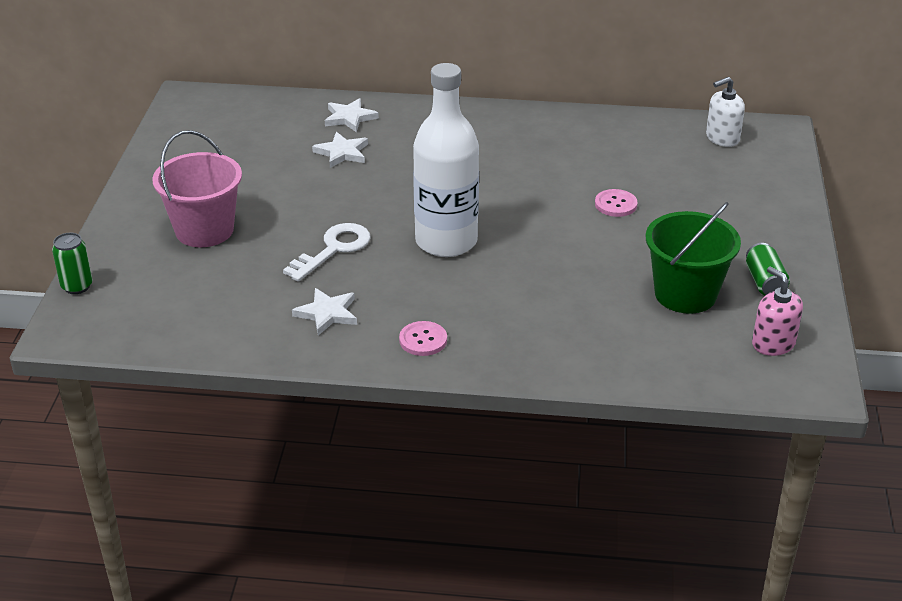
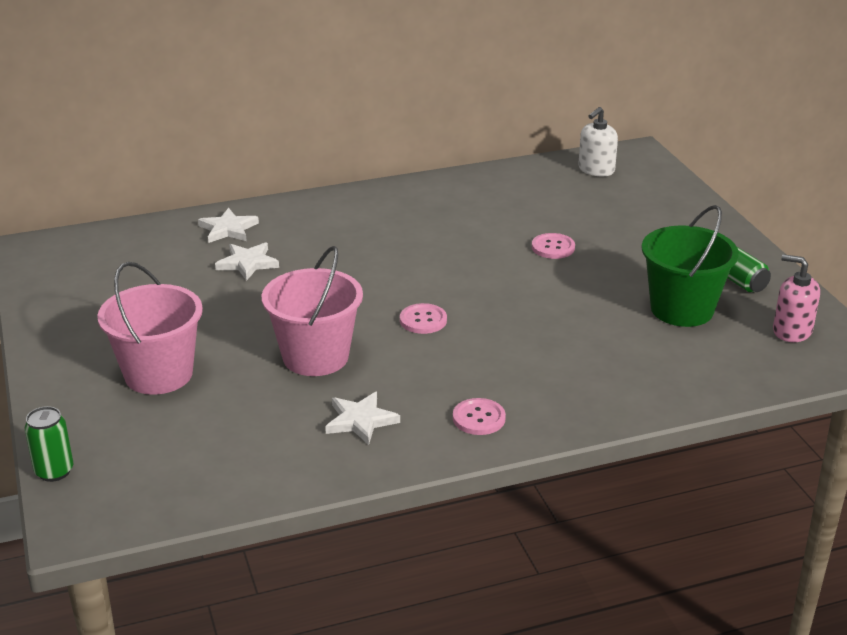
camera: 25 degrees left, 5 degrees down
white key [283,223,371,282] -> pink bucket [262,246,363,376]
white bottle [413,63,479,257] -> pink button [400,303,447,334]

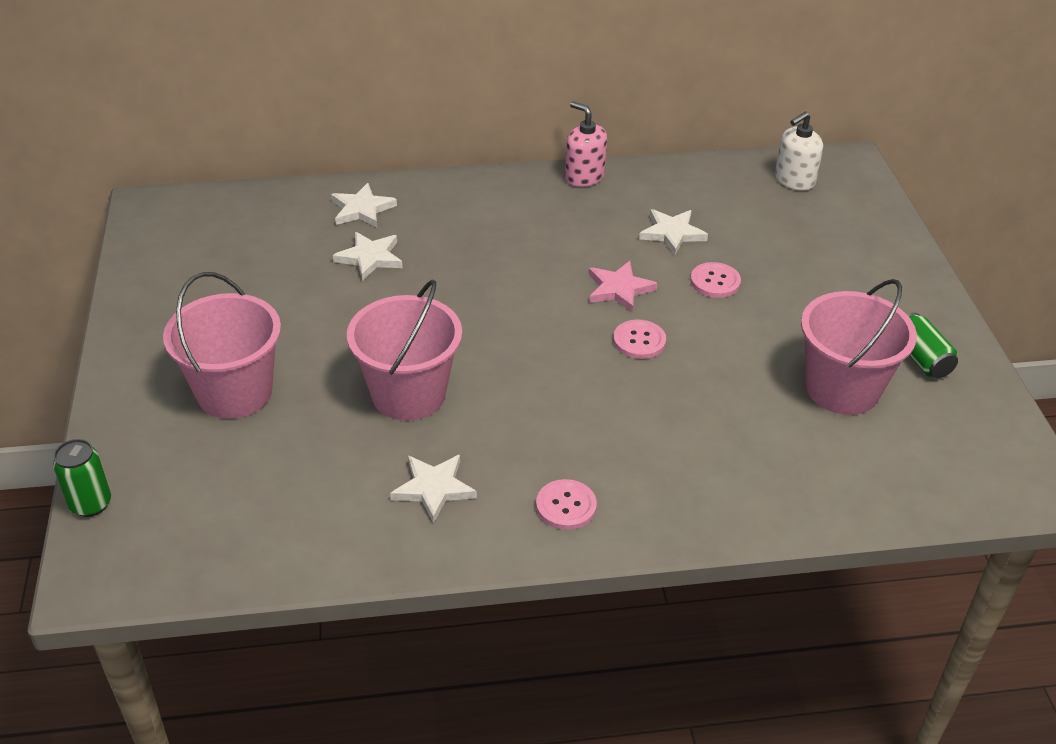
camera: 10 degrees right, 10 degrees up
pink button [400,303,447,334] -> pink button moved to [613,320,666,359]
green bucket [641,205,739,327] -> pink bucket [801,279,917,415]
pink soap dispenser [773,254,820,342] -> pink soap dispenser moved to [565,101,607,187]
none -> pink star [589,261,658,312]
none -> white star [639,209,708,255]

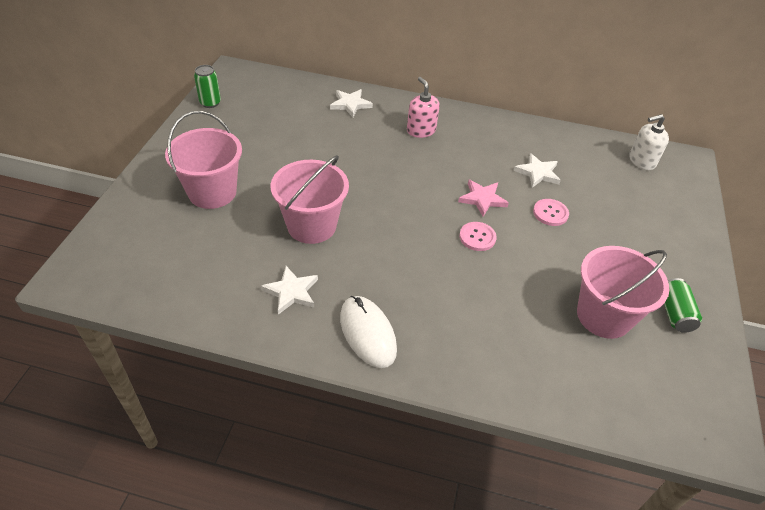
camera: 20 degrees right, 5 degrees up
green can [53,439,111,517] -> green can moved to [194,65,221,108]
white star [333,232,403,281] -> none
pink button [536,479,597,530] -> white mouse [340,296,397,368]
pink soap dispenser [565,101,607,187] -> pink soap dispenser moved to [407,77,440,138]

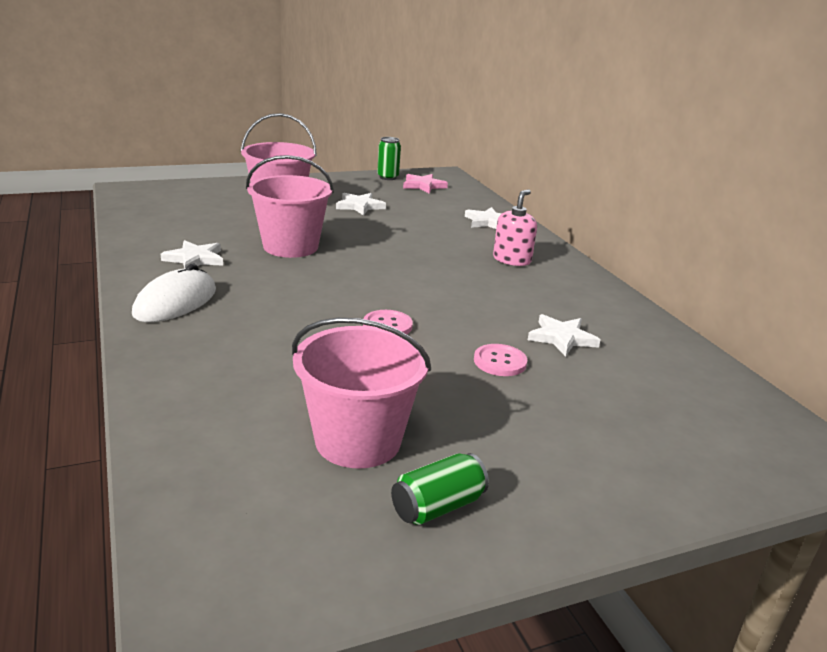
camera: 55 degrees right, 20 degrees down
pink star [458,180,509,217] -> pink star moved to [403,174,448,193]
white soap dispenser [629,114,669,170] -> none
none -> white star [336,193,386,215]

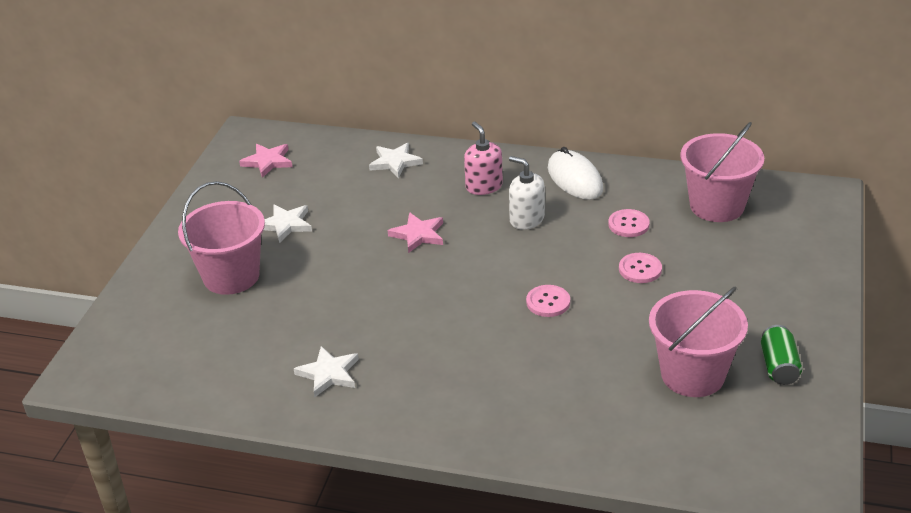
camera: 50 degrees left, 10 degrees up
white mouse [132,264,216,322] -> white mouse moved to [548,147,603,200]
pink bucket [246,155,334,258] -> pink bucket moved to [680,122,764,222]
green can [377,137,401,180] -> none
white star [528,314,600,357] -> pink button [608,209,650,237]
none -> pink star [388,212,443,253]
none -> white soap dispenser [509,156,545,230]

